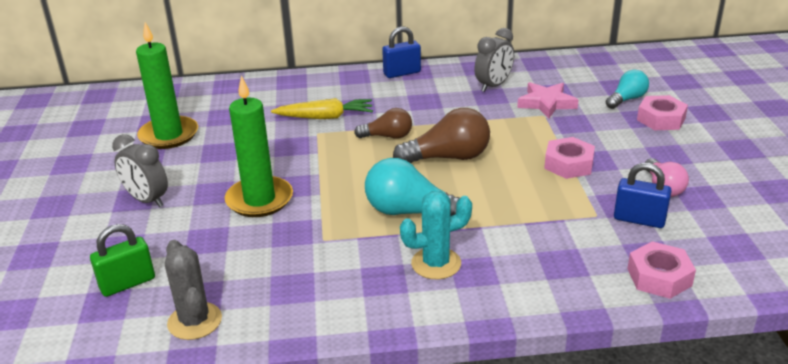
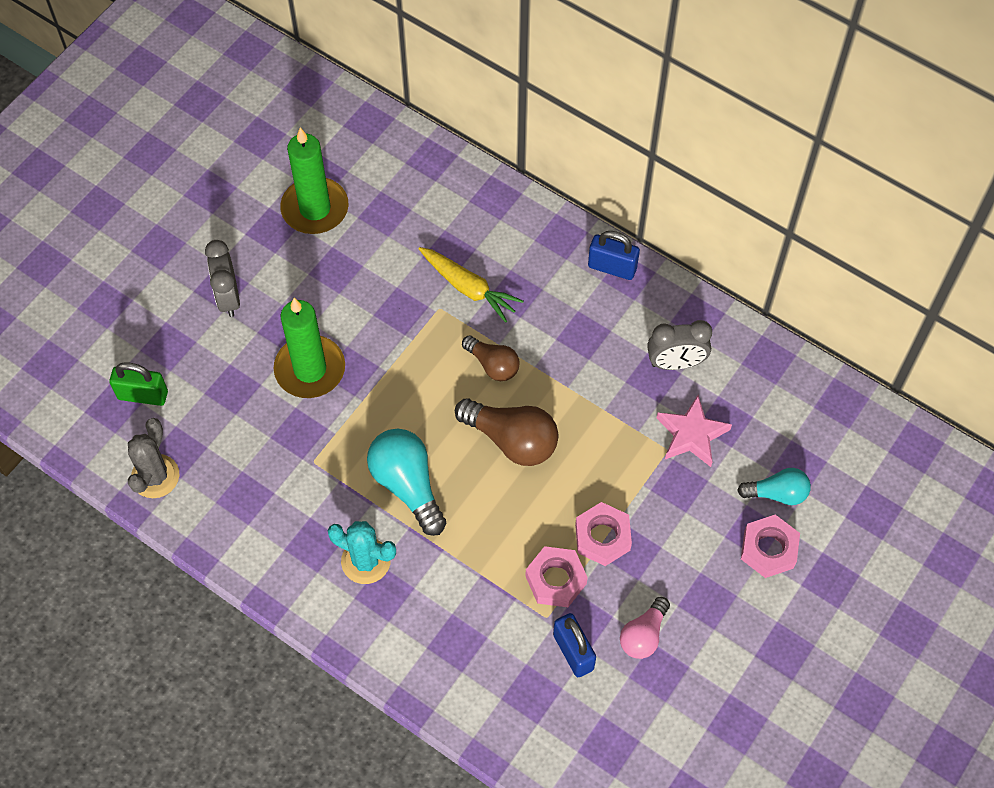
camera: 40 degrees right, 30 degrees up
pink nut [627,241,696,299] -> pink nut moved to [525,546,588,607]

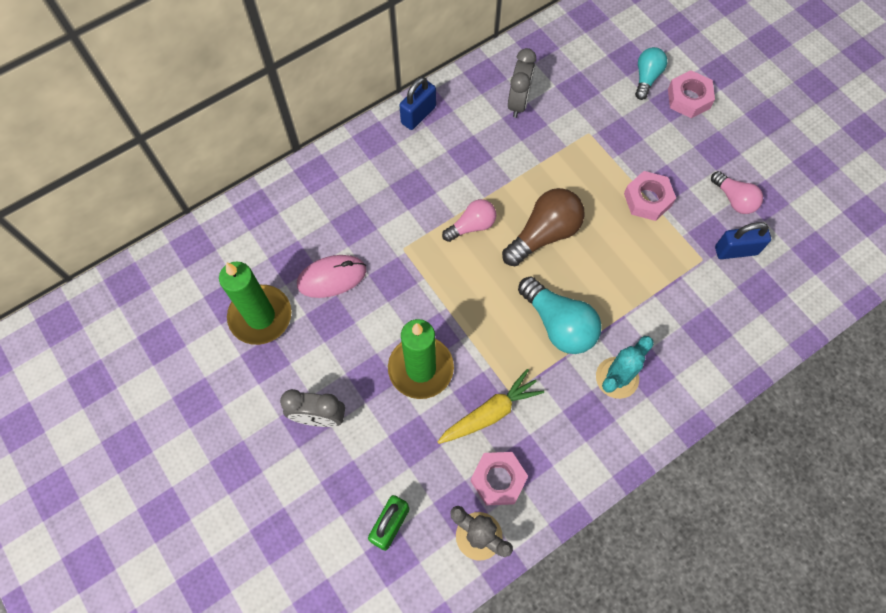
camera: 70 degrees left, 5 degrees up
turquoise light bulb [367,429,446,536] -> turquoise light bulb turned 120 degrees counterclockwise [518,276,602,354]
yellow carrot [419,247,524,323] -> yellow carrot moved to [438,369,544,444]
brown light bulb [462,335,519,381] -> pink light bulb [442,199,496,242]
pink nut [525,546,588,607] -> pink nut moved to [471,452,528,505]
pink star [657,395,732,467] -> none
none -> pink mouse [297,255,366,298]

